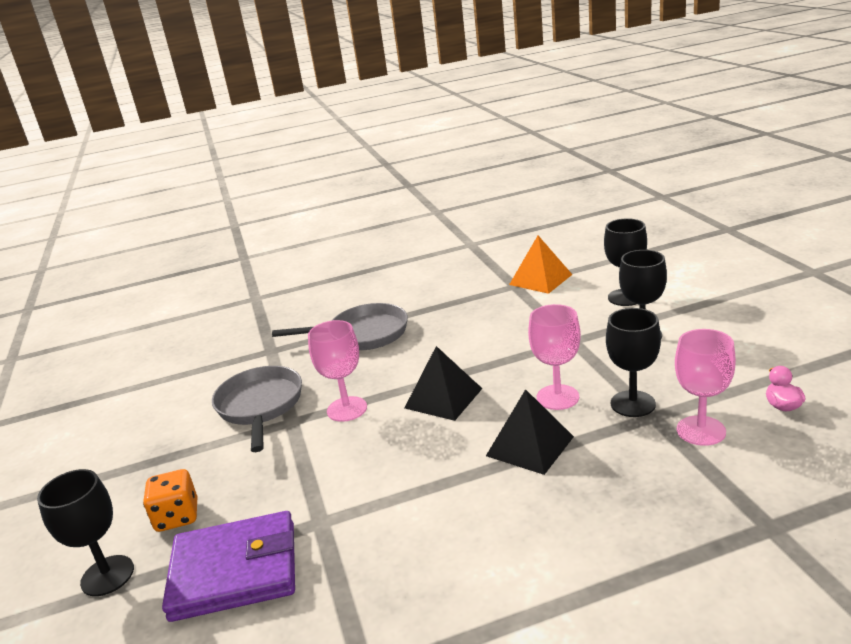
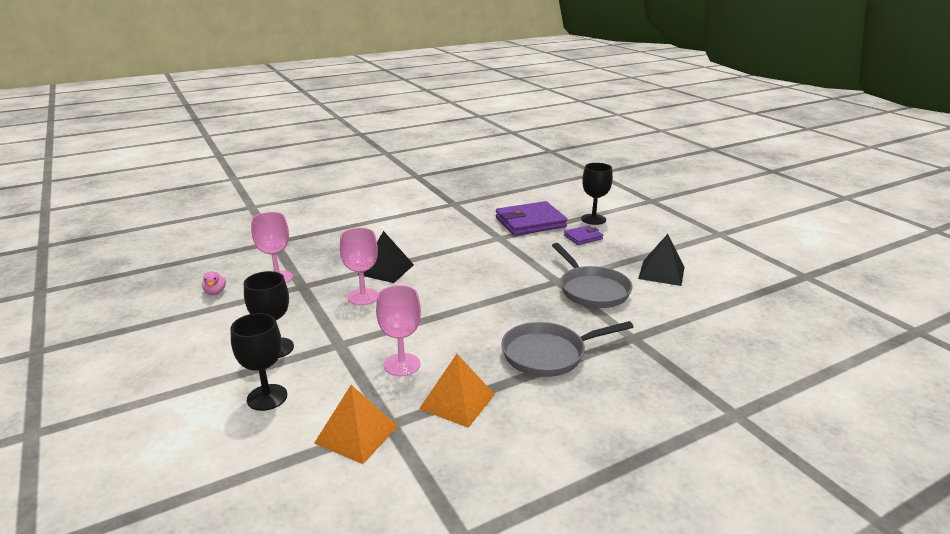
camera: 165 degrees right, 0 degrees up
orange dice [143,469,197,532] -> purple wallet [564,225,603,245]
pink goblet [308,320,367,422] -> pink goblet moved to [376,285,421,376]
black pyramid [405,346,483,421] -> black pyramid moved to [638,234,685,286]
black goblet [606,308,661,417] -> none
none -> orange pyramid [419,354,495,428]

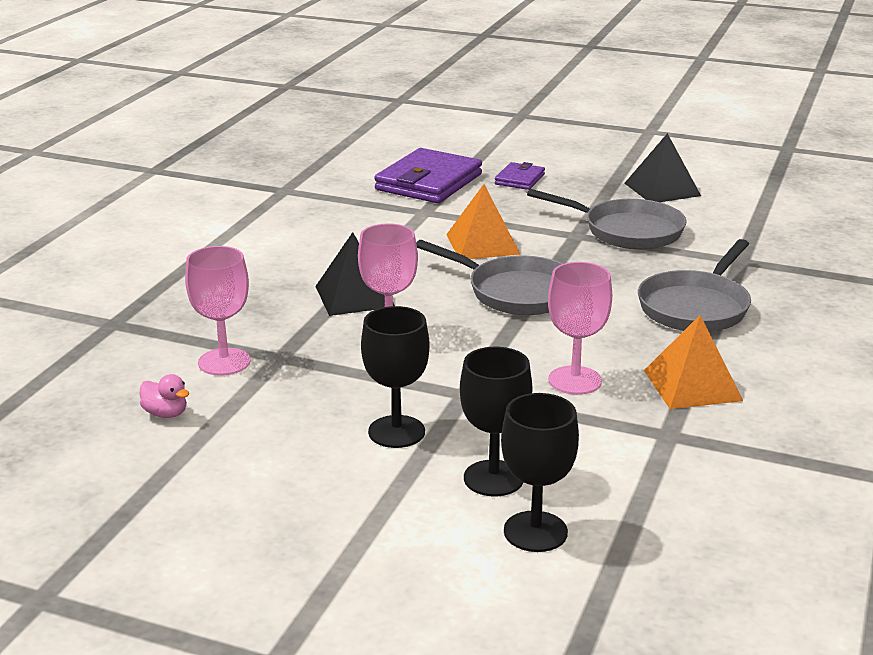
camera: 40 degrees left, 0 degrees up
orange pyramid [314,385,398,464] -> orange pyramid moved to [446,184,521,259]
black goblet [581,163,613,225] -> black goblet moved to [501,393,579,552]
none -> grey pan [416,240,563,315]

